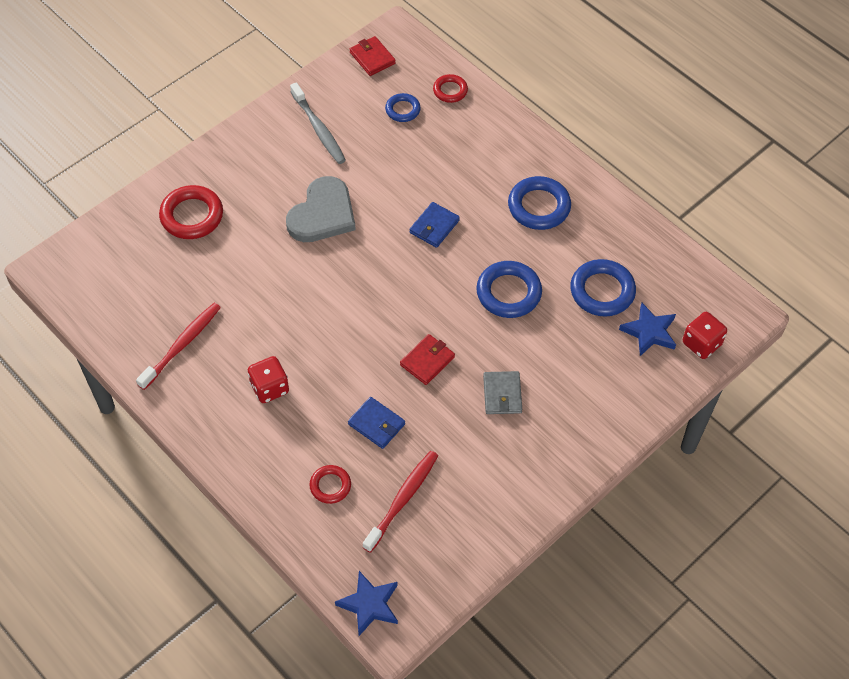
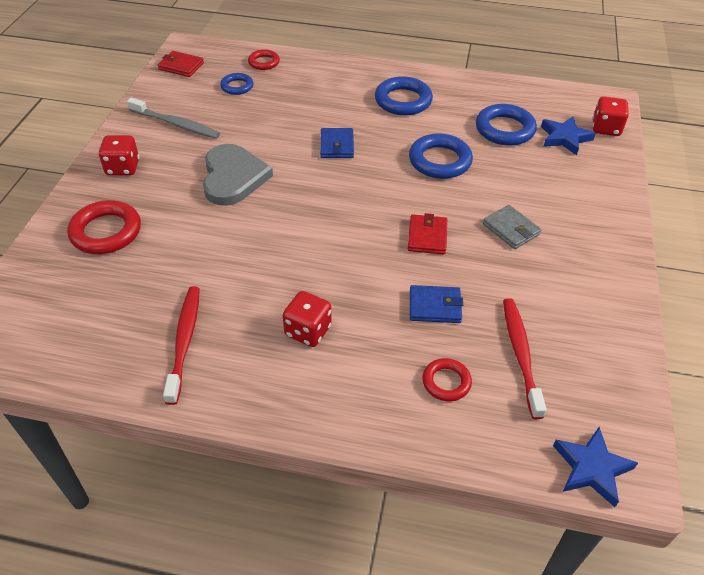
camera: 35 degrees left, 10 degrees down
none -> red dice [98,135,139,176]

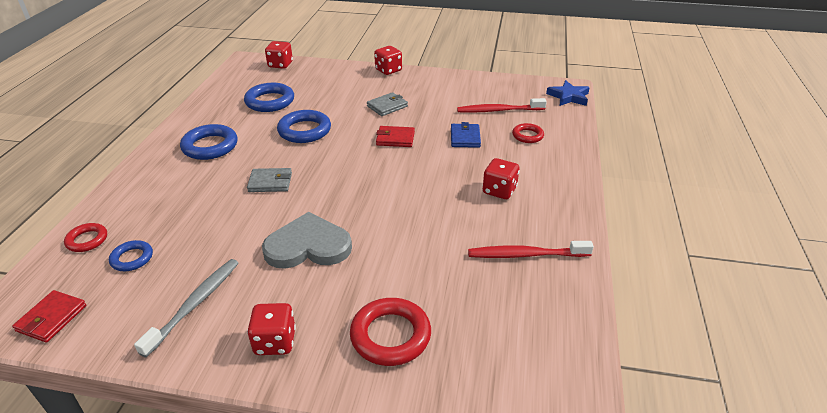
camera: 90 degrees left, 10 degrees down
blue wallet [320,128,354,158] -> grey wallet [247,168,292,192]
blue star [541,116,596,155] -> none
none -> red dice [374,46,402,75]

